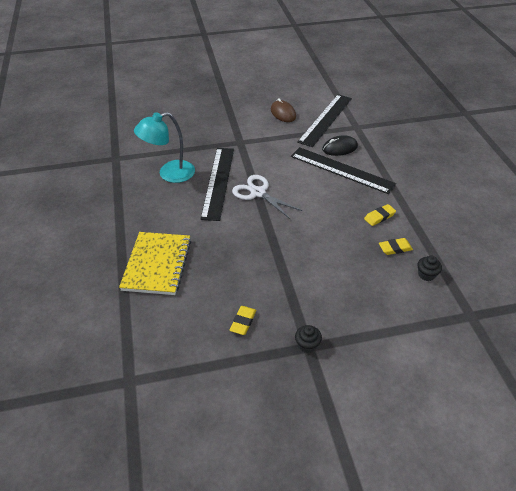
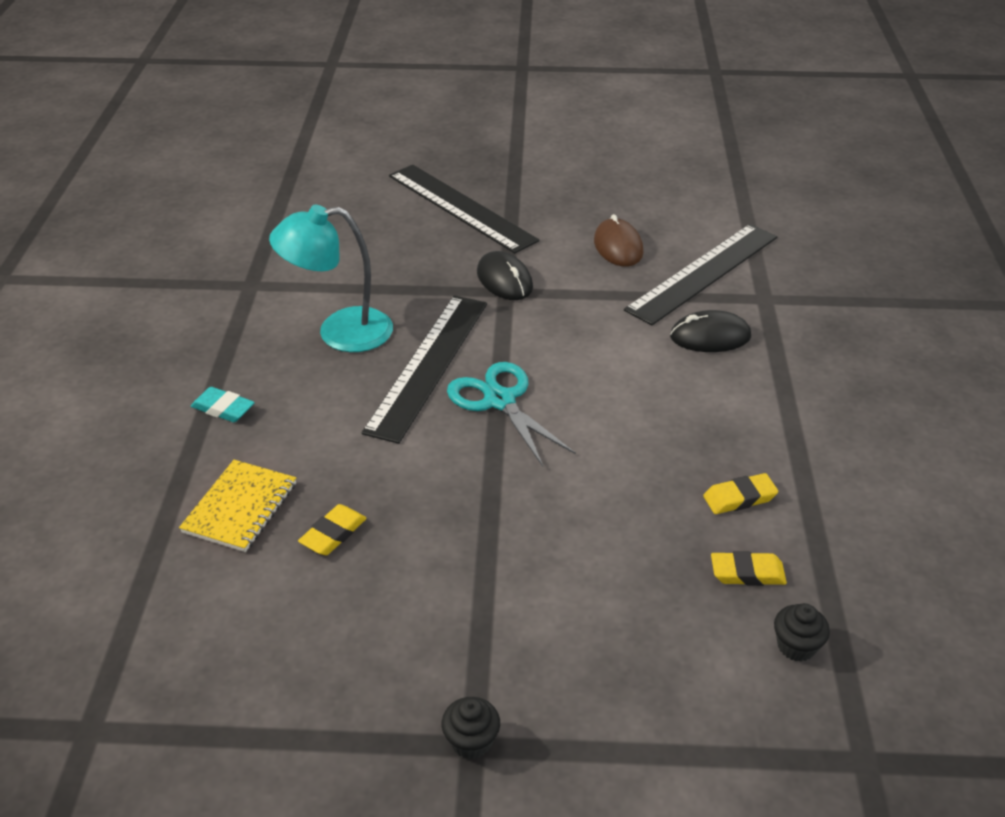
camera: 15 degrees right, 5 degrees down
yellow notebook [119,232,191,295] -> yellow notebook [179,460,296,552], size x0.66
yellow eraser [229,306,256,335] -> yellow eraser moved to [298,504,367,555]
white scissors [232,175,302,219] -> turquoise scissors [447,362,576,467]
black ruler [291,147,396,194] -> black ruler moved to [389,165,539,253]
none -> turquoise eraser [191,387,255,422]
none -> black mouse [477,251,533,300]

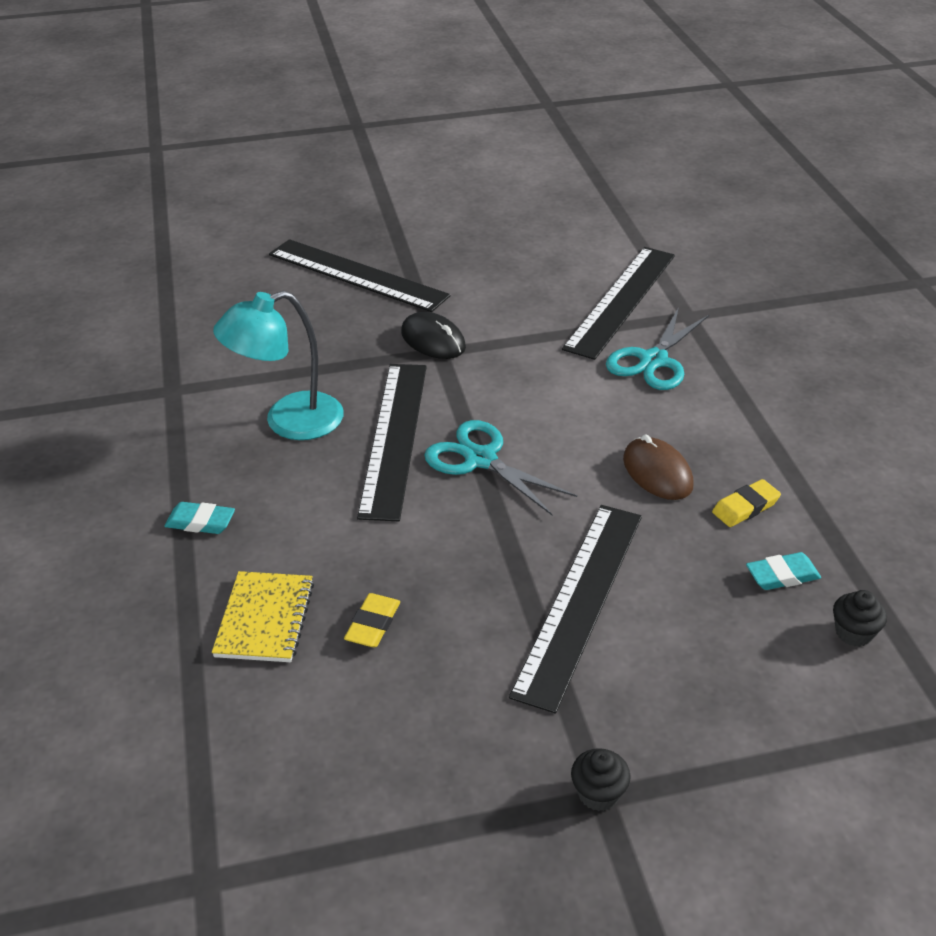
camera: 15 degrees left, 0 degrees up
brown mouse [594,214,643,267] -> brown mouse moved to [623,434,694,500]
black mouse [670,310,751,352] -> turquoise scissors [606,307,709,390]
yellow eraser [711,551,787,586] -> turquoise eraser [746,552,821,590]
none -> black ruler [509,505,642,714]

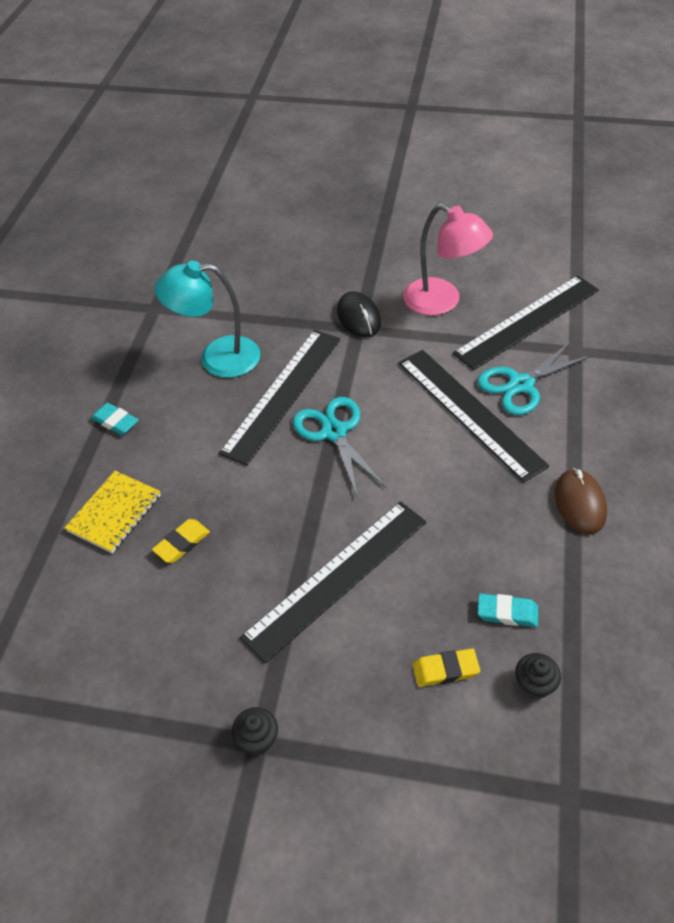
camera: 25 degrees right, 10 degrees up
black ruler [269,239,451,312] -> black ruler moved to [399,350,549,482]
brown mouse [623,434,694,500] -> brown mouse moved to [555,468,607,534]
yellow eraser [712,479,781,527] -> yellow eraser moved to [413,649,480,687]
none -> pink lamp [403,204,493,316]

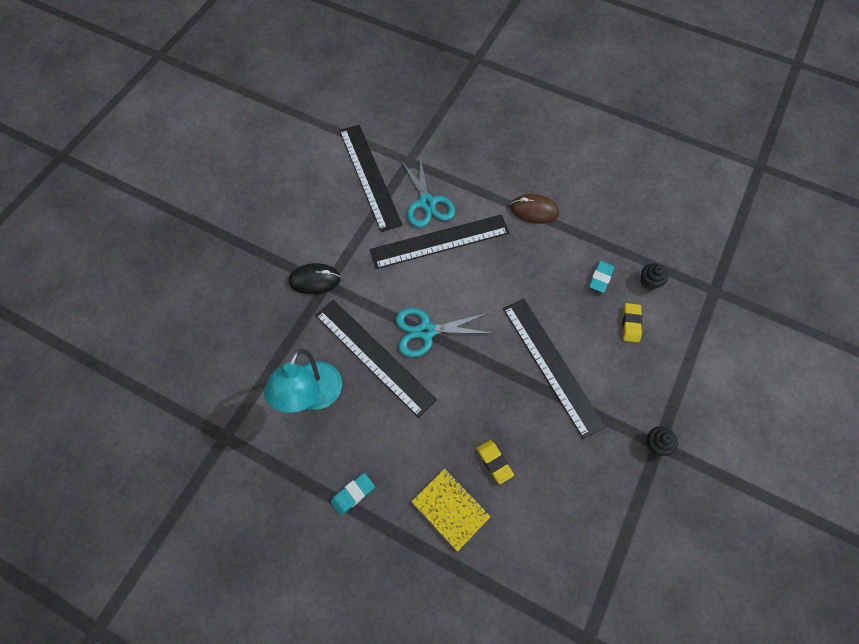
camera: 75 degrees left, 15 degrees up
pink lamp [403,204,493,316] -> none

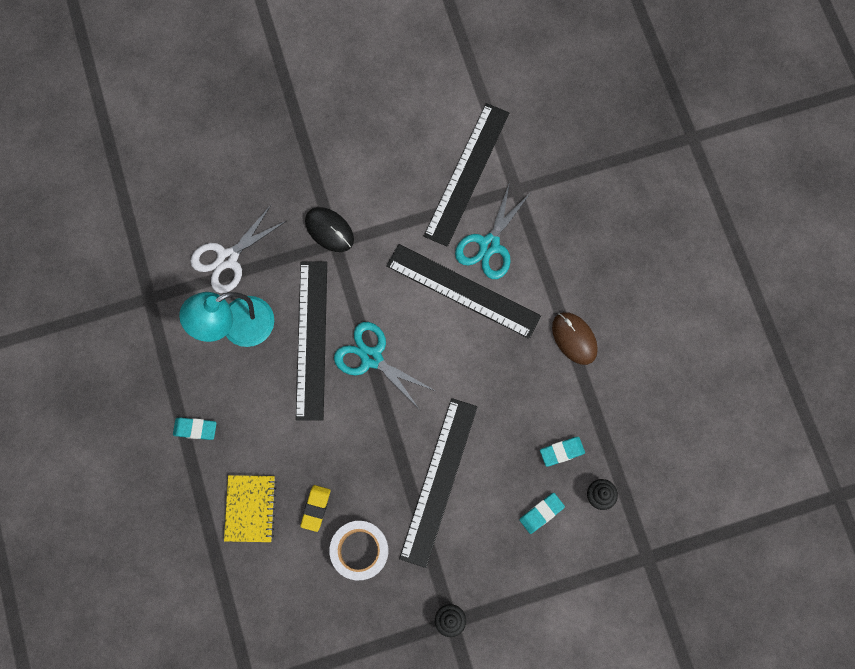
camera: 45 degrees right, 10 degrees up
yellow eraser [623,303,642,343] -> turquoise eraser [519,493,565,534]
none -> white scissors [190,204,288,293]
none -> white tape [329,521,389,580]

